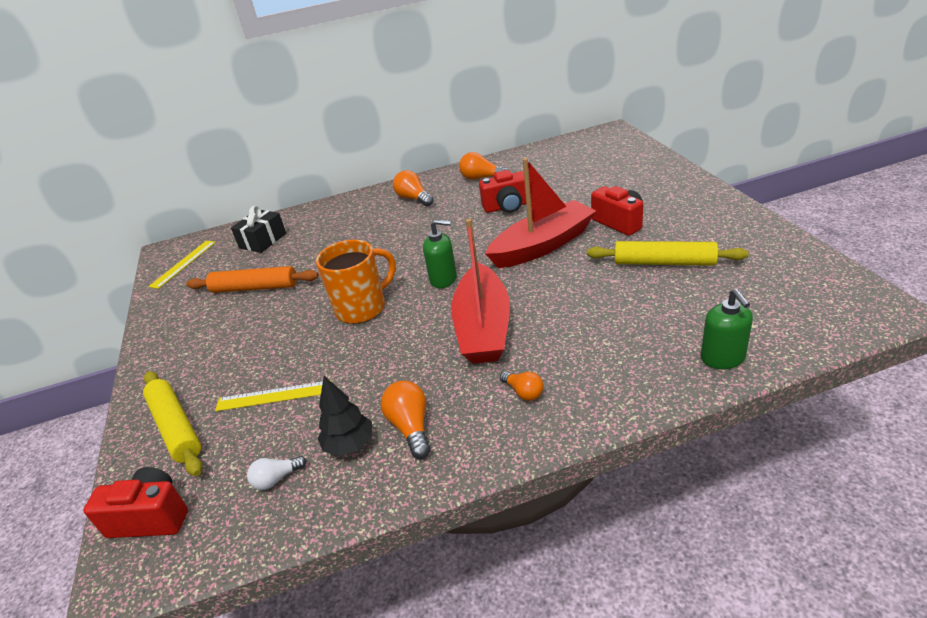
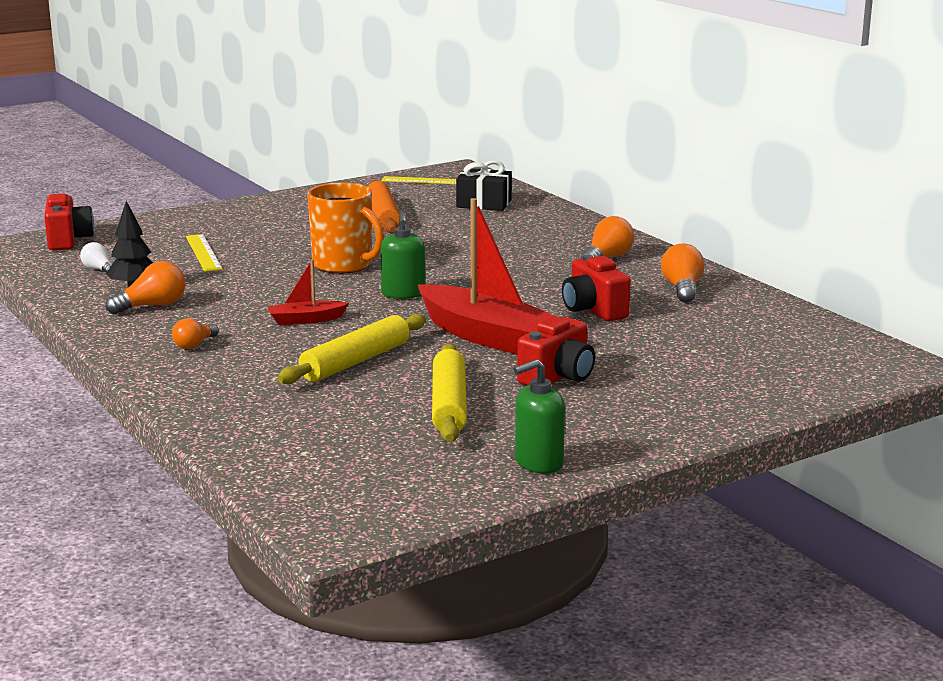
camera: 70 degrees right, 15 degrees down
yellow rolling pin [143,371,203,476] -> yellow rolling pin moved to [277,314,426,384]
red boat [451,219,510,364] -> red boat [268,259,349,325], size x0.47
green soap dispenser [701,289,753,369] -> green soap dispenser moved to [514,359,565,473]

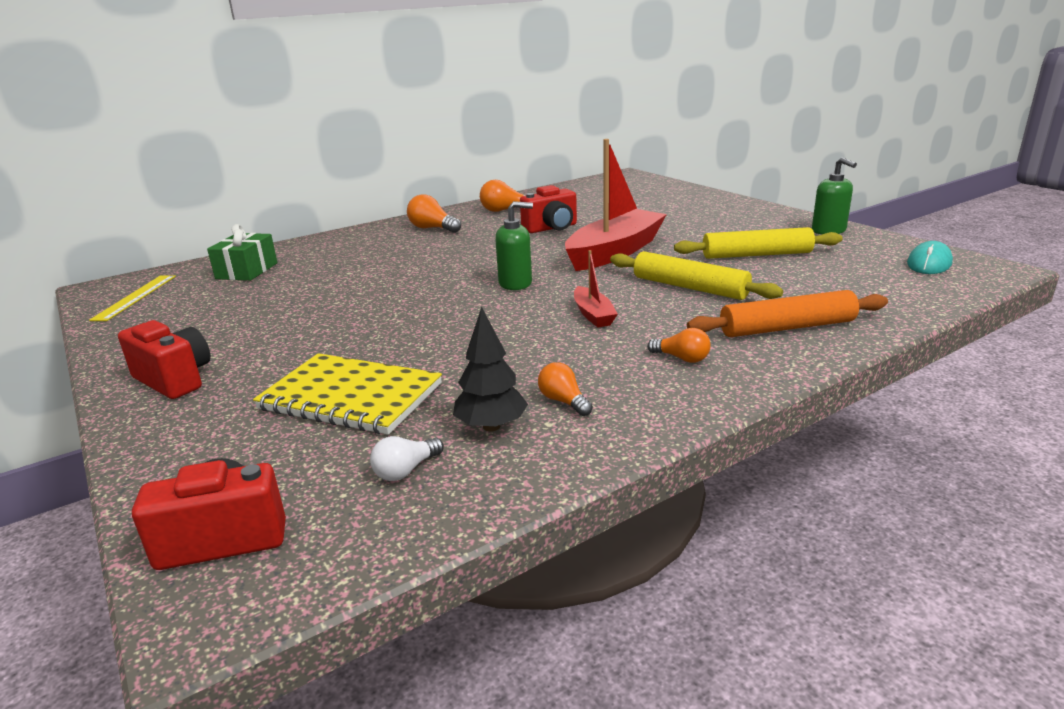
camera: 90 degrees left, 5 degrees up
orange light bulb [105,261,186,315] -> orange light bulb [538,362,593,416], size x0.64
yellow ruler [186,234,223,272] -> yellow notebook [253,353,442,435]
orange mug [307,183,384,274] -> none
orange rolling pin [368,180,399,234] -> orange rolling pin moved to [687,290,888,337]
black gift [456,160,512,211] -> green gift [207,224,277,281]
red camera [517,316,595,386] -> red camera moved to [118,320,210,399]
none -> turquoise mouse [907,241,953,274]

